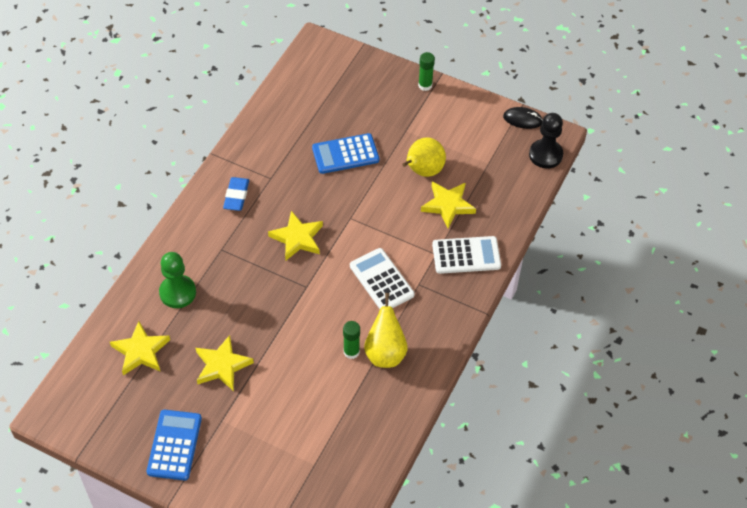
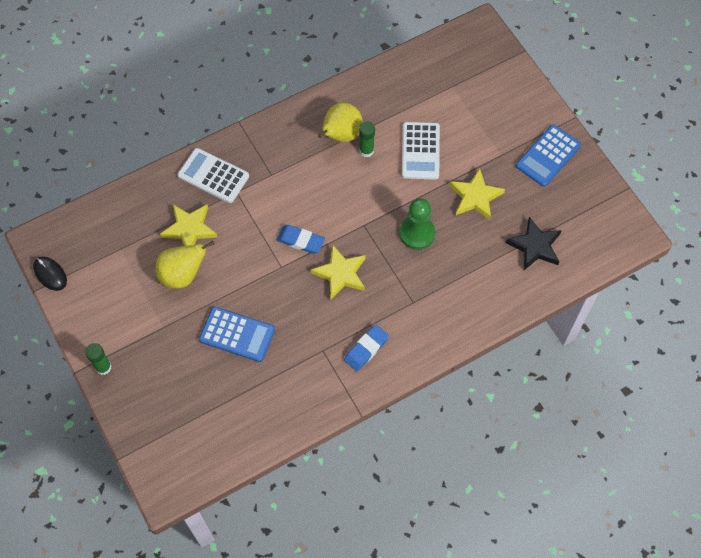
camera: 145 degrees left, 10 degrees up
yellow star [110,321,170,376] -> black star [506,217,562,270]
green pawn [159,252,196,308] -> green pawn moved to [399,198,435,250]
white calculator [350,248,415,309] -> white calculator moved to [402,122,440,180]
black pawn [529,113,563,169] -> none
none -> blue eraser [277,225,325,254]

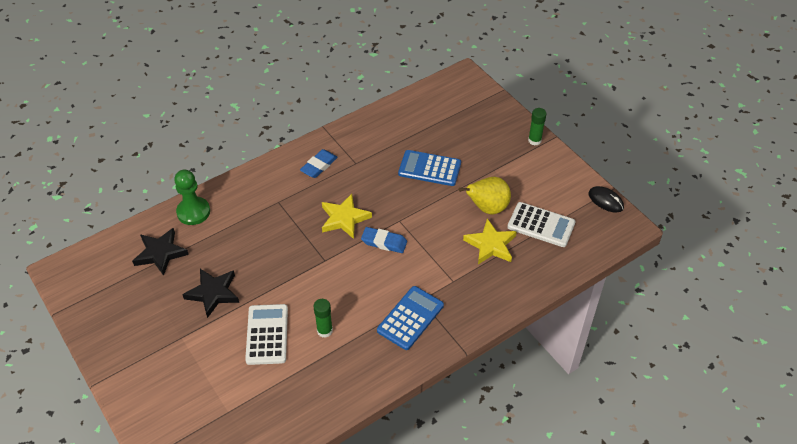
camera: 175 degrees right, 15 degrees down
white calculator [178,148,249,203] -> white calculator moved to [507,202,576,247]
yellow pear [318,102,363,142] -> none
green pawn [399,198,435,250] -> green pawn moved to [174,169,210,225]
yellow star [449,168,505,220] -> black star [182,269,239,318]
blue calculator [516,125,581,187] -> blue calculator moved to [377,286,444,350]

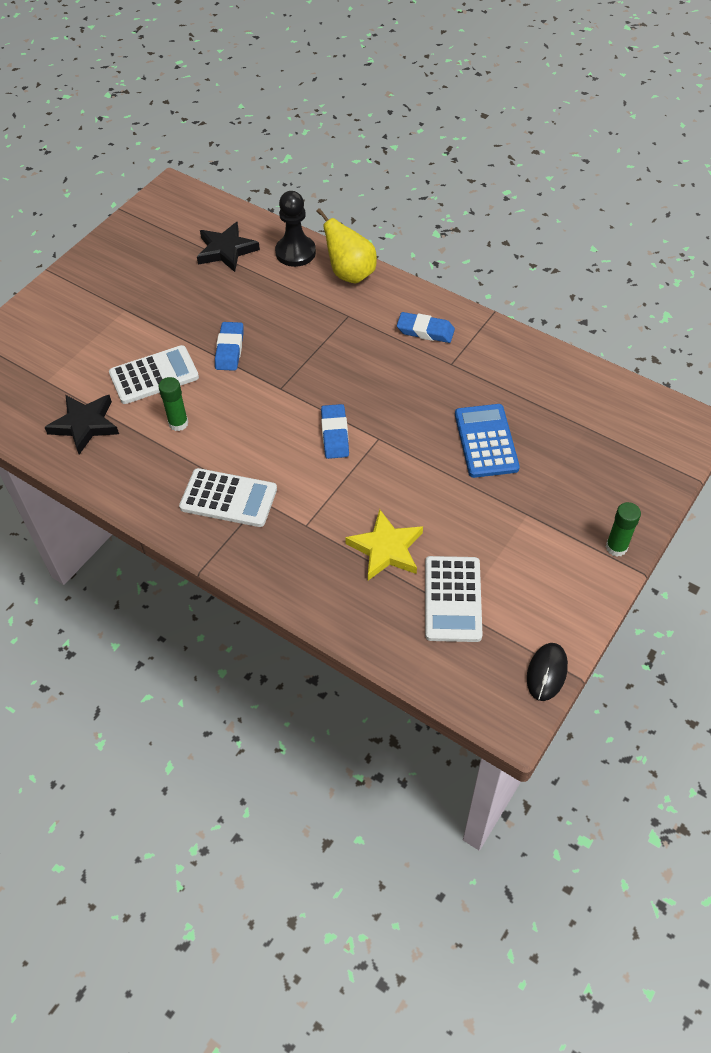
camera: 70 degrees right, 5 degrees up
green pawn [174,169,210,225] -> black pawn [275,191,316,267]
black star [182,269,239,318] -> black star moved to [45,395,119,455]
yellow star [322,194,372,239] -> none
blue calculator [377,286,444,350] -> white calculator [179,468,277,527]
yellow pear [458,177,511,215] -> yellow pear moved to [316,208,377,283]
none -> blue eraser [215,322,244,371]

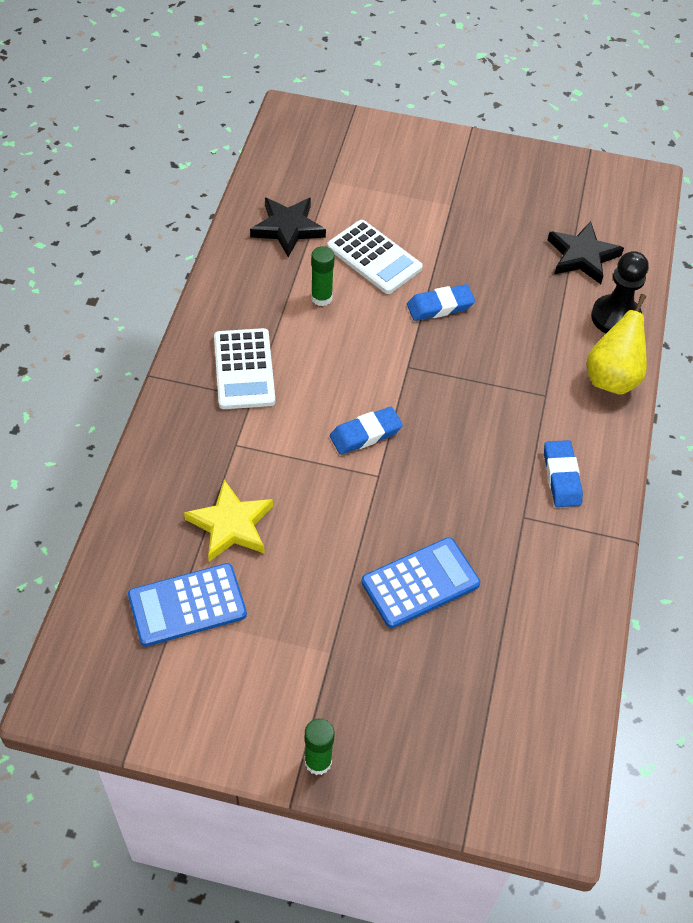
camera: 65 degrees right, 0 degrees up
white calculator [425,556,483,642] -> blue calculator [128,563,247,647]
black mouse [527,643,568,701] -> none

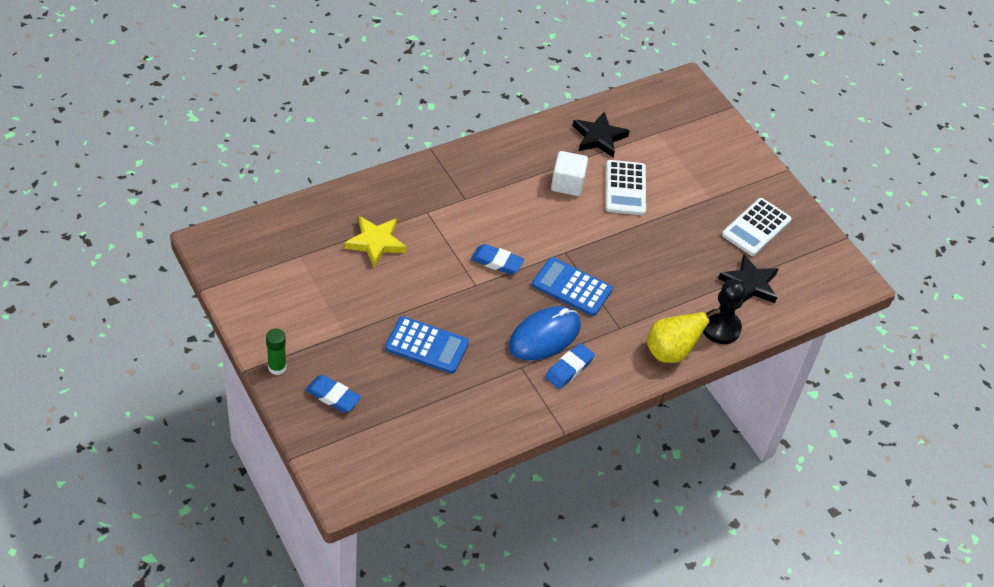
camera: 45 degrees right, 5 degrees down
blue calculator [128,563,247,647] -> blue calculator moved to [532,257,613,316]
white calculator [214,328,275,409] -> white calculator moved to [722,198,792,256]
green glue stick [311,246,335,306] -> white cube [551,151,588,196]
blue eraser [407,284,475,321] -> blue eraser moved to [305,375,361,413]
none -> blue mouse [509,306,581,361]

